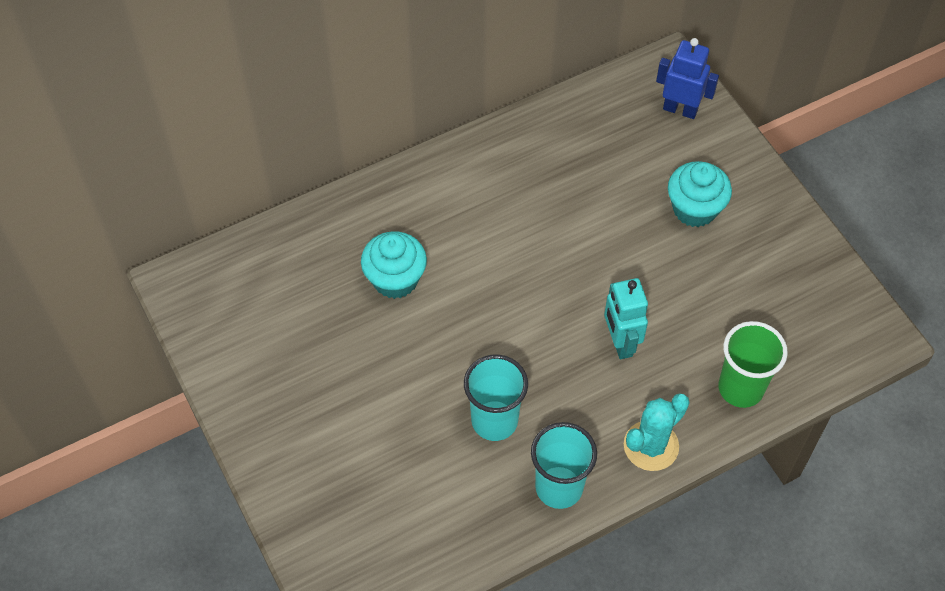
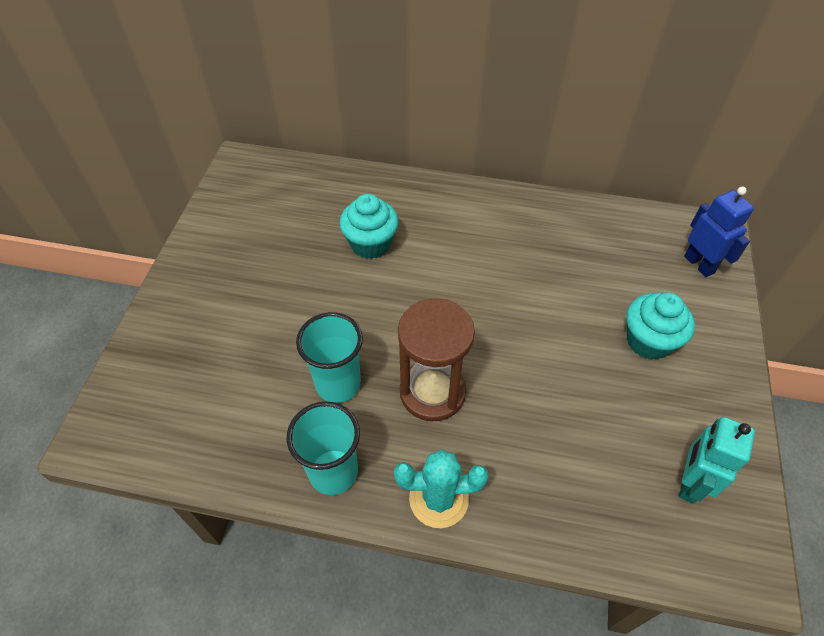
camera: 40 degrees right, 5 degrees down
turquoise robot [604,278,648,359] -> turquoise robot moved to [679,417,755,504]
green cup [718,321,788,408] -> none
none -> brown hourglass [398,298,475,421]

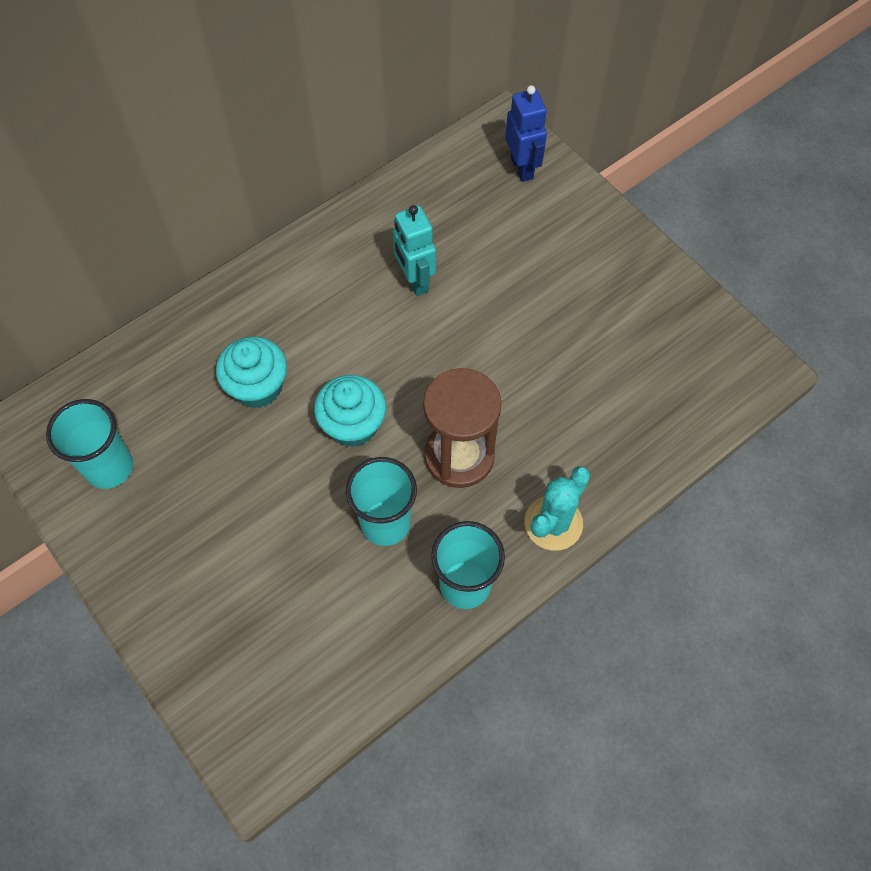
camera: 50 degrees left, 10 degrees up
turquoise cupcake [626,292,695,360] -> turquoise cupcake moved to [314,375,386,447]
turquoise robot [679,417,755,504] -> turquoise robot moved to [393,205,436,296]
blue robot [684,187,754,277] -> blue robot turned 60 degrees clockwise [505,85,547,182]
none -> turquoise cup [46,399,133,489]

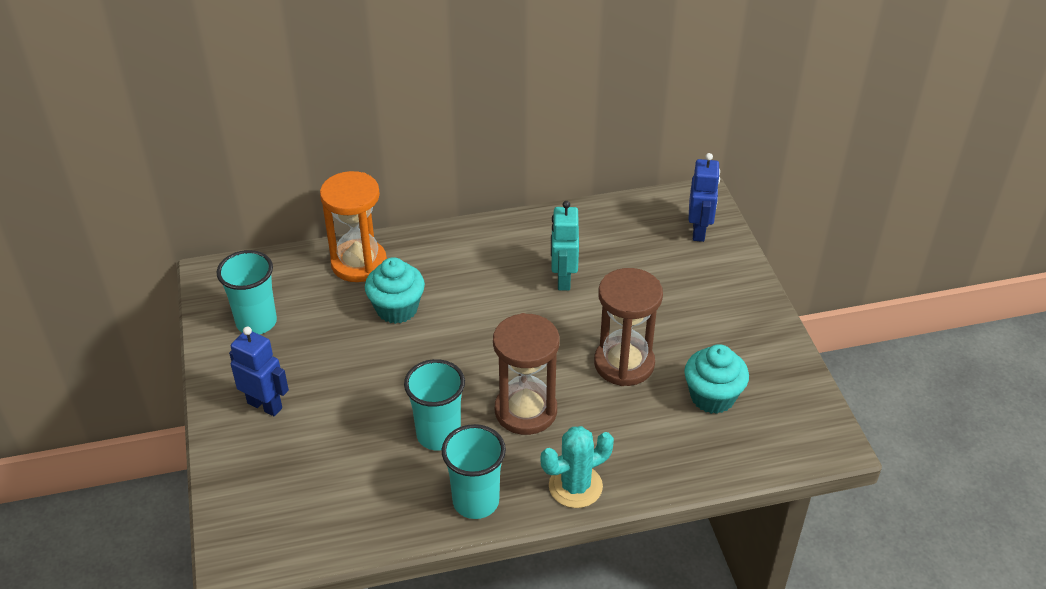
camera: 25 degrees right, 20 degrees down
turquoise cupcake [314,375,386,447] -> turquoise cupcake moved to [684,344,749,414]
none -> blue robot [229,327,289,416]
none -> orange hourglass [320,171,387,282]
none -> brown hourglass [594,268,663,386]

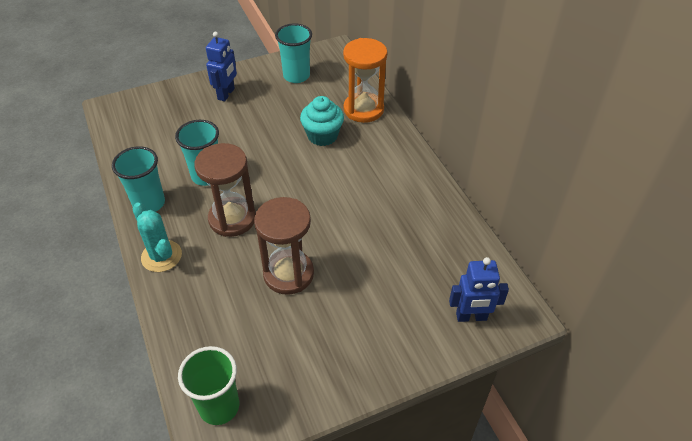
camera: 80 degrees right, 5 degrees up
turquoise robot [551,201,579,290] -> none
turquoise cupcake [684,344,749,414] -> none
none -> green cup [178,346,239,425]

